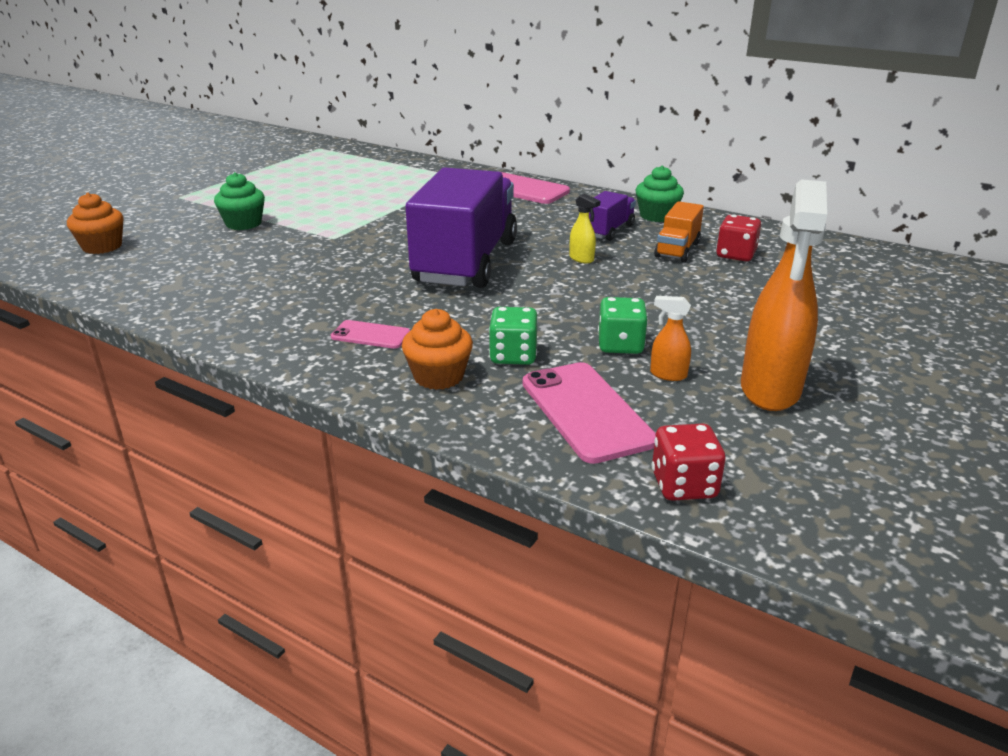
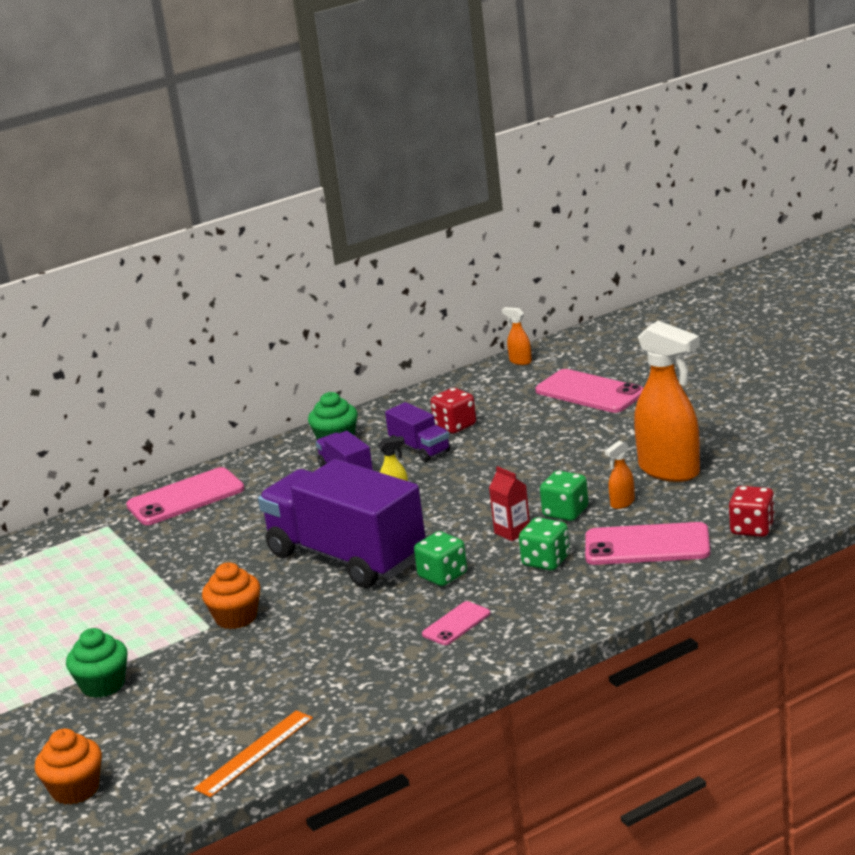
camera: 60 degrees left, 5 degrees down
orange cupcake [402,309,473,390] -> orange cupcake moved to [202,562,260,629]
orange truck [654,201,704,262] -> purple truck [385,402,451,462]
none -> orange ruler [194,710,313,797]
none -> green dice [414,531,467,586]
none -> red carton [489,466,530,541]
none -> orange spray bottle [502,307,532,365]
none -> pink phone [535,369,643,413]

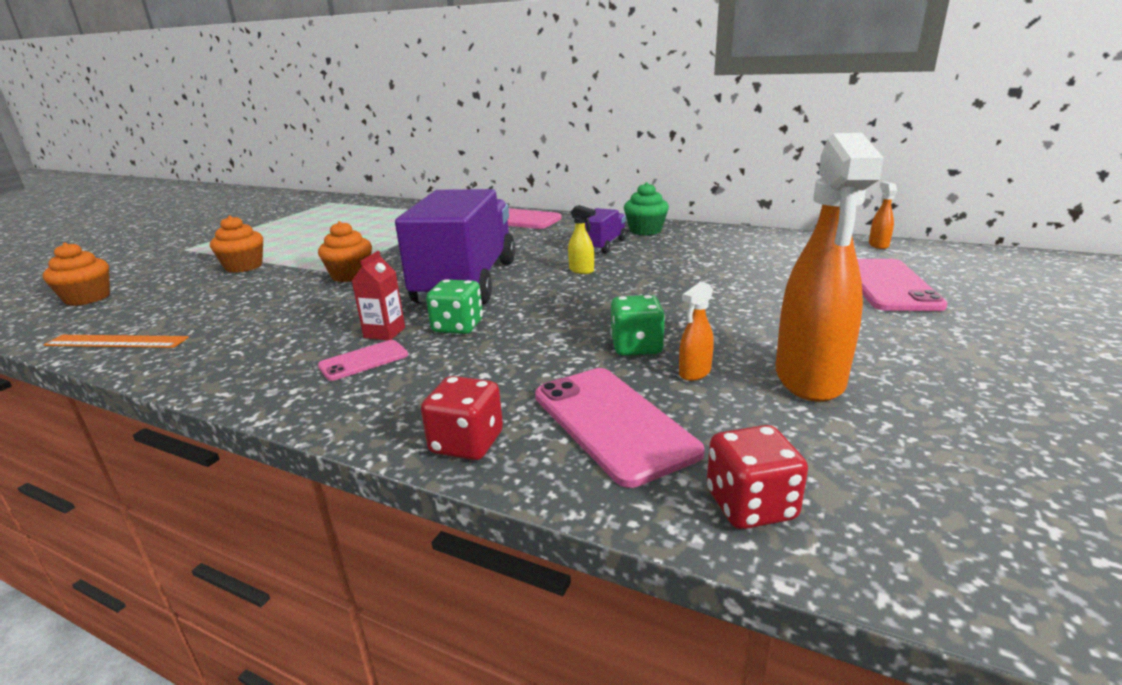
camera: 55 degrees right, 0 degrees up
green cupcake [66,628,128,698] -> orange cupcake [210,216,263,273]
purple truck [385,402,451,462] -> none
pink phone [422,601,490,645] -> pink phone turned 45 degrees counterclockwise [318,340,408,381]
red dice [431,388,476,433] -> red dice moved to [421,376,503,460]
red carton [489,466,530,541] -> red carton moved to [352,251,405,340]
green dice [519,517,570,571] -> none
orange spray bottle [605,441,635,509] -> orange spray bottle turned 60 degrees counterclockwise [679,282,714,381]

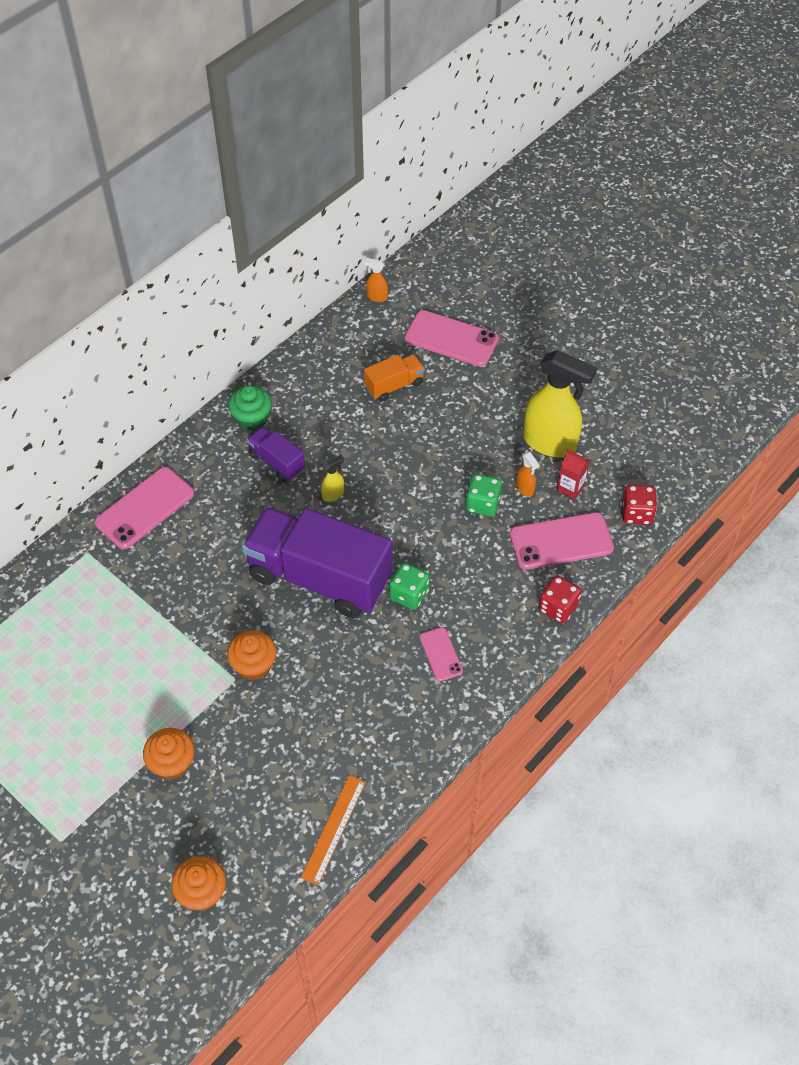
camera: 75 degrees left, 30 degrees up
red carton [352,251,405,340] -> red carton moved to [557,449,590,499]
orange spray bottle [775,133,884,402] -> yellow spray bottle [523,350,597,457]
none -> orange truck [364,354,425,402]

